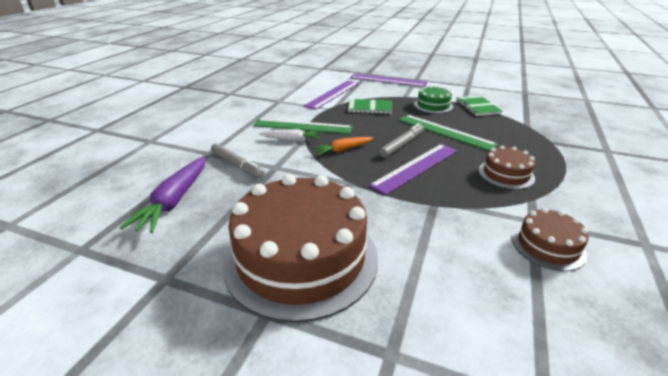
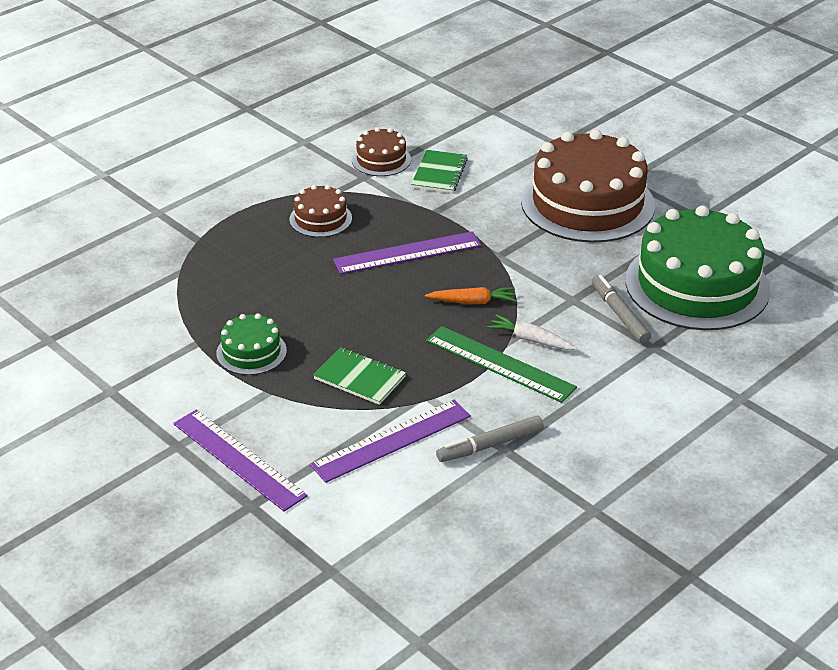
camera: 155 degrees left, 5 degrees up
purple carrot [120,156,206,233] -> green cake [625,205,770,330]
grey marker [379,123,424,158] -> grey marker moved to [436,416,544,462]
green ruler [398,115,498,151] -> none
green notebook [456,95,503,116] -> green notebook moved to [411,150,468,193]

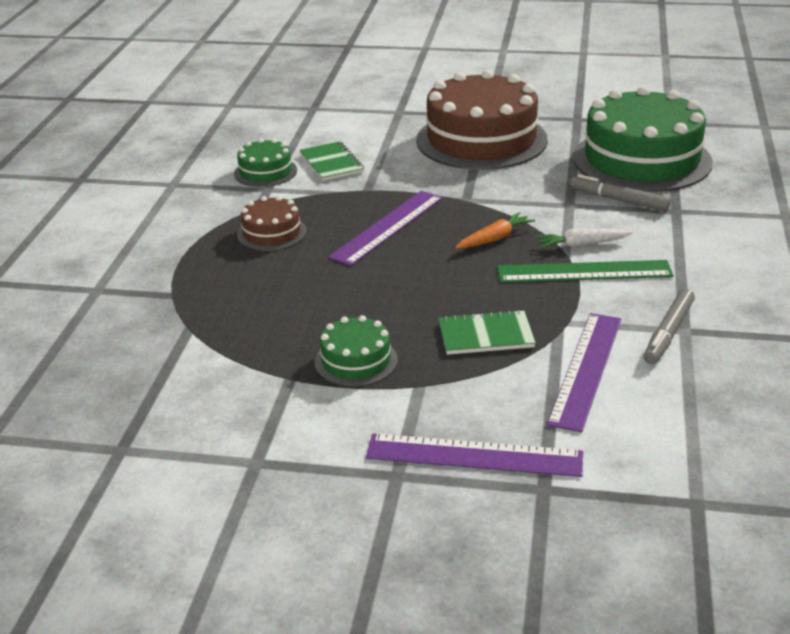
camera: 35 degrees left, 5 degrees down
brown cake [352,127,411,176] -> green cake [234,138,297,187]

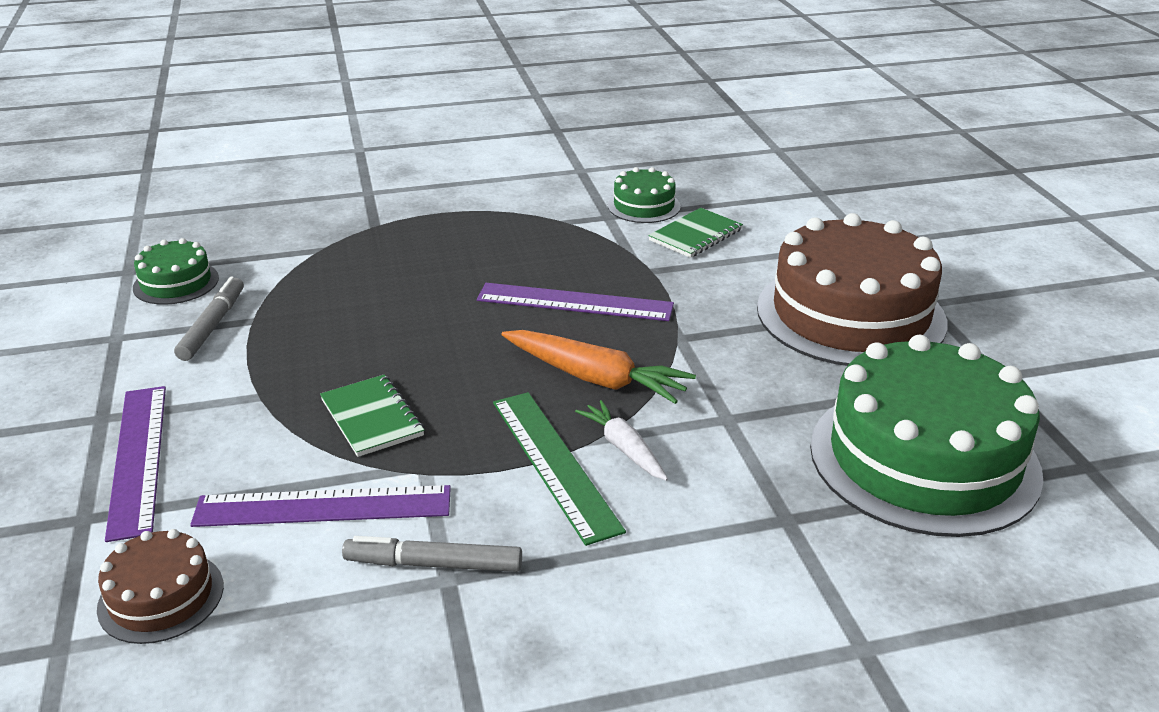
camera: 65 degrees right, 0 degrees up
brown cake [237,196,307,251] -> brown cake moved to [97,529,224,644]
green cake [315,315,398,387] -> green cake moved to [133,238,219,305]
orange carrot [455,212,535,249] -> orange carrot [501,330,696,404], size x1.63
grey marker [570,174,671,211] -> grey marker moved to [174,277,244,361]

